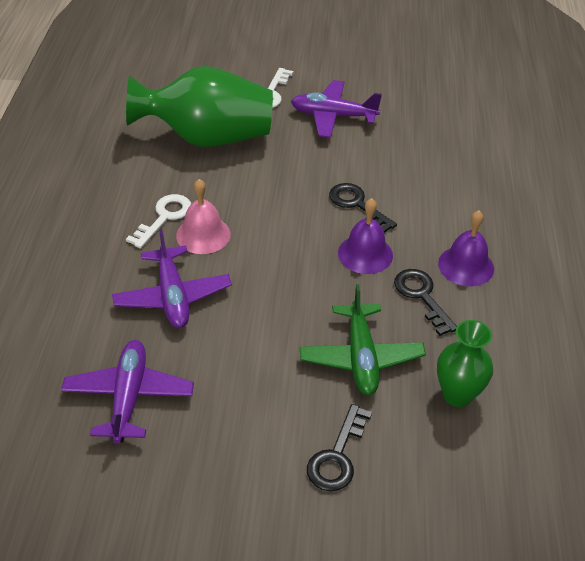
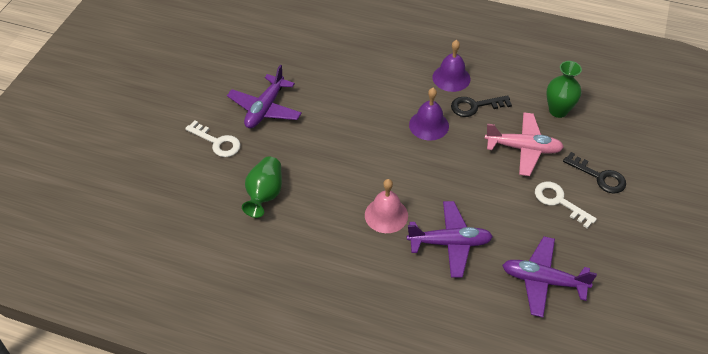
camera: 75 degrees left, 5 degrees up
green vase [126,66,273,147] -> green vase [242,156,282,218], size x0.53
white key [126,194,191,248] -> white key moved to [535,182,597,228]
green plane [300,284,426,395] -> pink plane [485,112,564,176]
black key [329,183,397,233] -> none

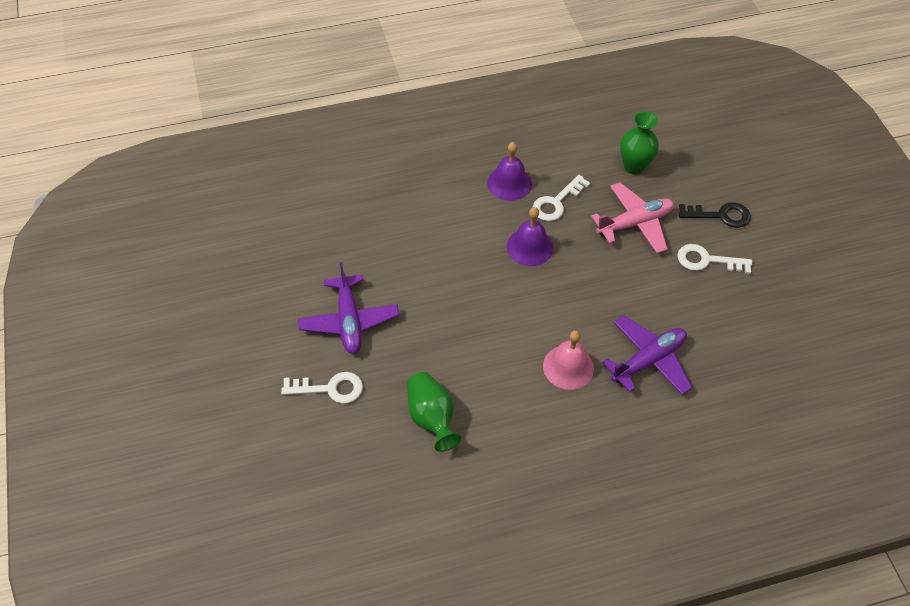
camera: 35 degrees left, 5 degrees up
black key [451,95,512,117] -> white key [533,175,590,221]
purple plane [502,236,597,317] -> none

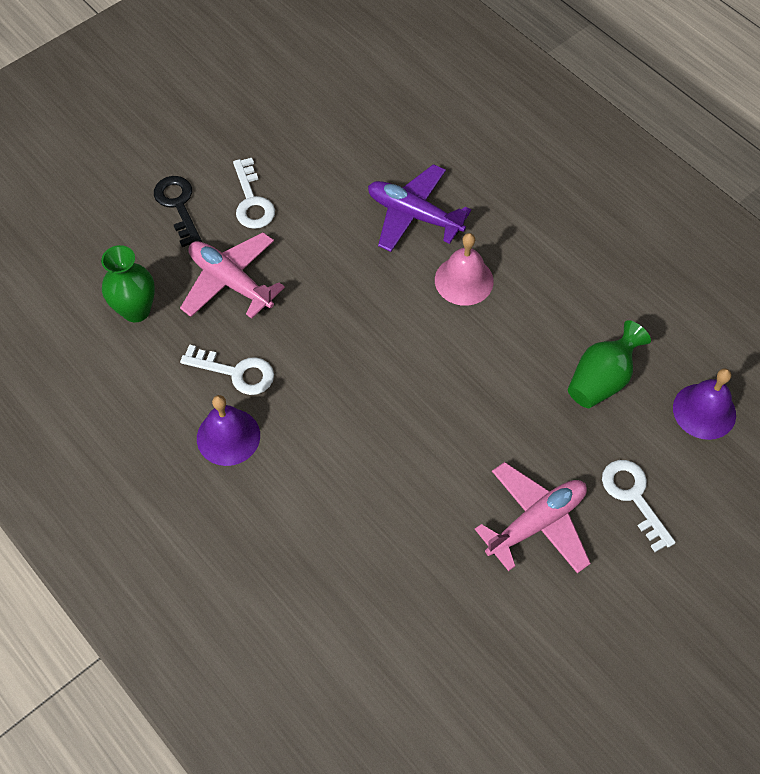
camera: 115 degrees left, 5 degrees up
purple plane [298,262,399,354] -> pink plane [475,462,591,573]
purple bell [507,207,553,266] -> purple bell moved to [673,369,736,440]

